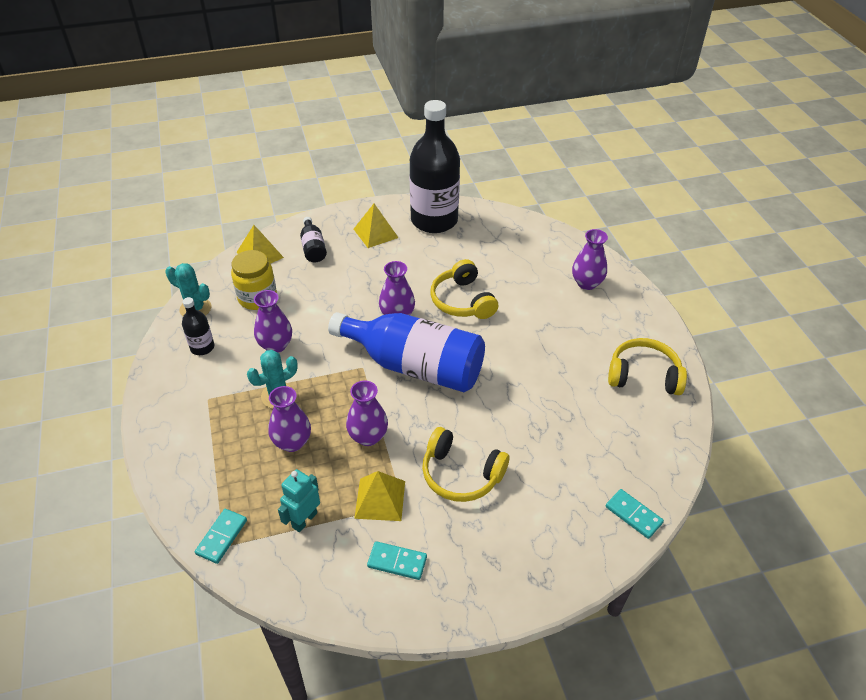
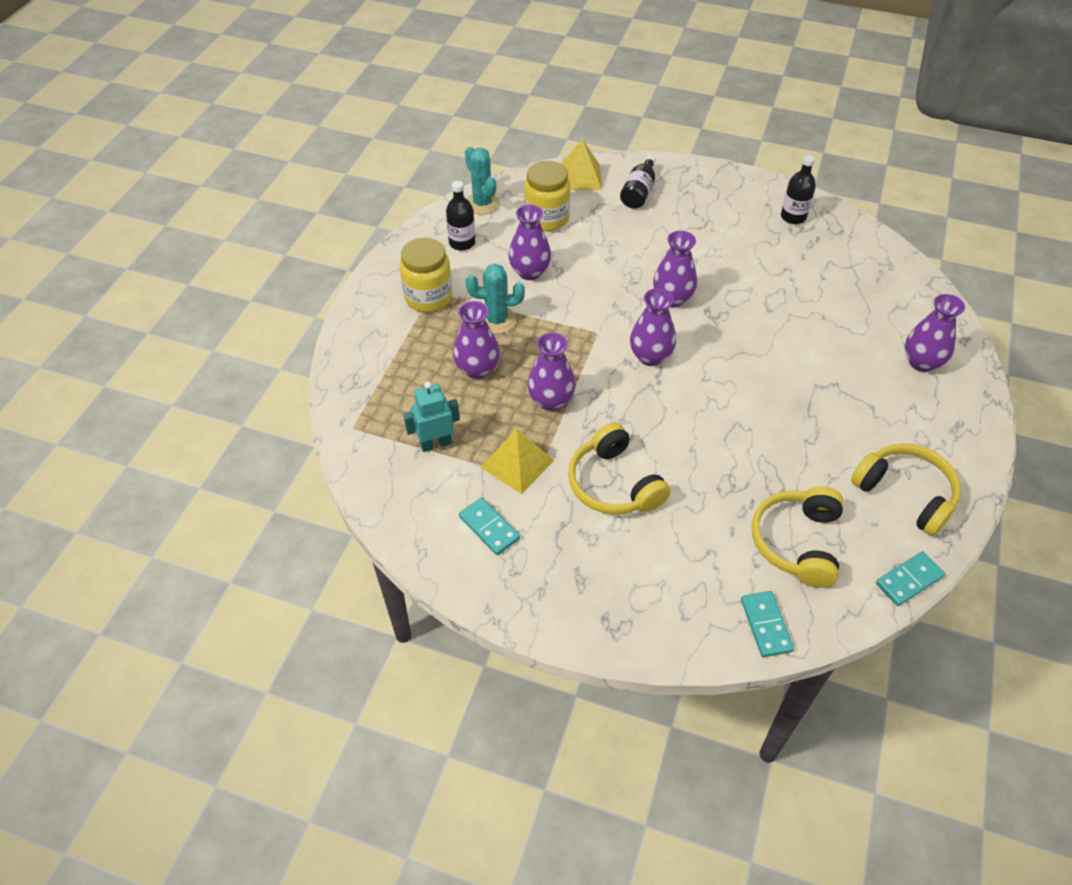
camera: 35 degrees right, 5 degrees up
turquoise domino [195,509,247,564] -> turquoise domino moved to [876,551,945,606]
blue bottle [328,312,485,392] -> purple vase [630,288,676,366]
yellow pyramid [354,204,399,248] -> none
black bottle [410,100,460,233] -> black bottle [781,155,816,224], size x0.43
yellow headphones [430,259,498,319] -> yellow headphones moved to [752,486,843,588]
none -> yellow jar [399,238,452,312]

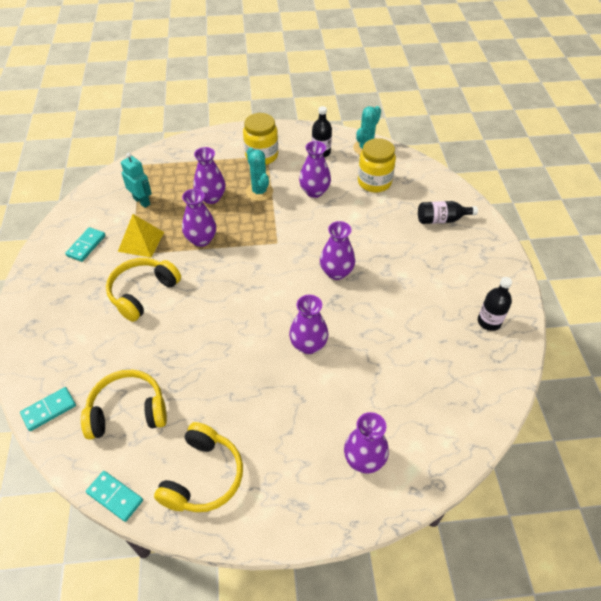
camera: 65 degrees right, 0 degrees up
yellow pyramid [561,139,602,190] -> none
purple vase [630,288,676,366] -> purple vase moved to [289,295,328,354]

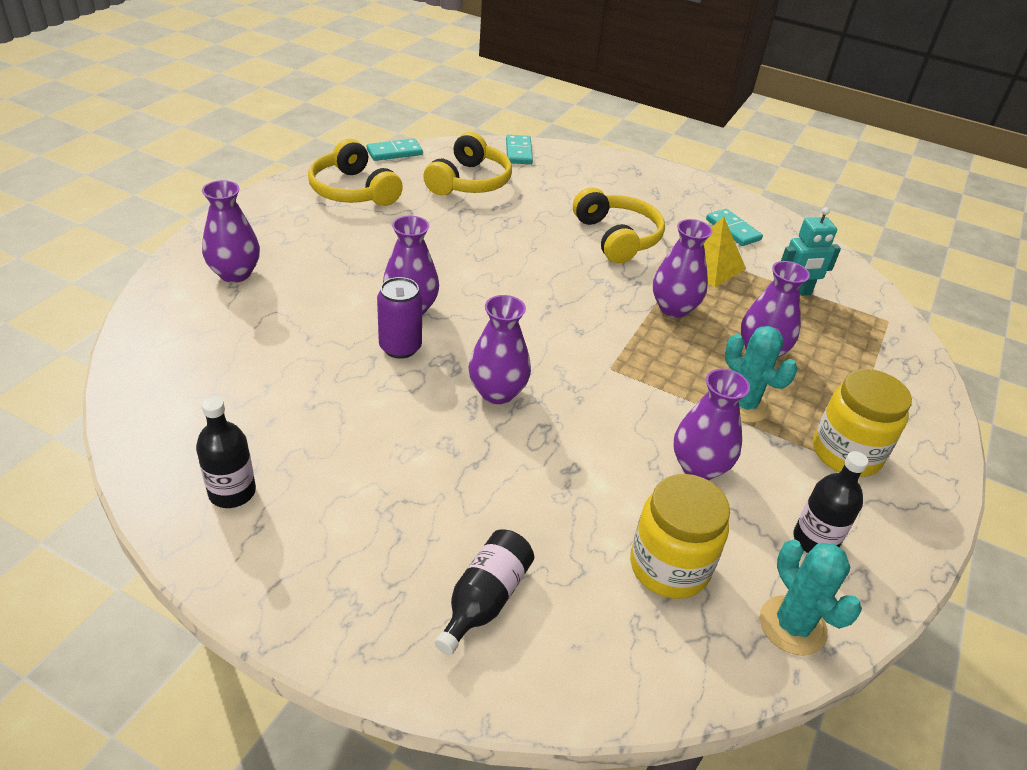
camera: 120 degrees right, 10 degrees down
turquoise cactus [246,148,273,201] -> turquoise cactus turned 45 degrees clockwise [725,326,797,423]
none -> purple can [377,277,422,359]

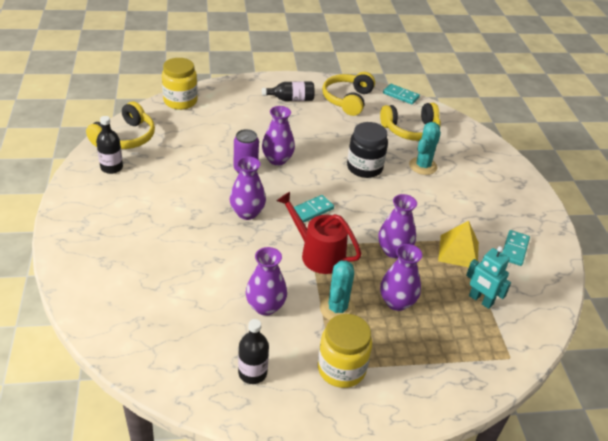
camera: 55 degrees right, 0 degrees up
purple vase [202,180,260,283] -> none
black bottle [435,529,534,655] -> black bottle moved to [262,81,315,101]
turquoise domino [506,135,533,164] -> turquoise domino moved to [294,195,334,223]
yellow headphones [573,187,665,263] -> yellow headphones moved to [86,102,155,149]
yellow jar [630,474,730,599] -> yellow jar moved to [162,58,198,110]
turquoise cactus [760,539,862,656] -> turquoise cactus moved to [409,122,441,175]
none -> red watering can [277,192,362,274]
none -> black jar [347,122,388,178]

